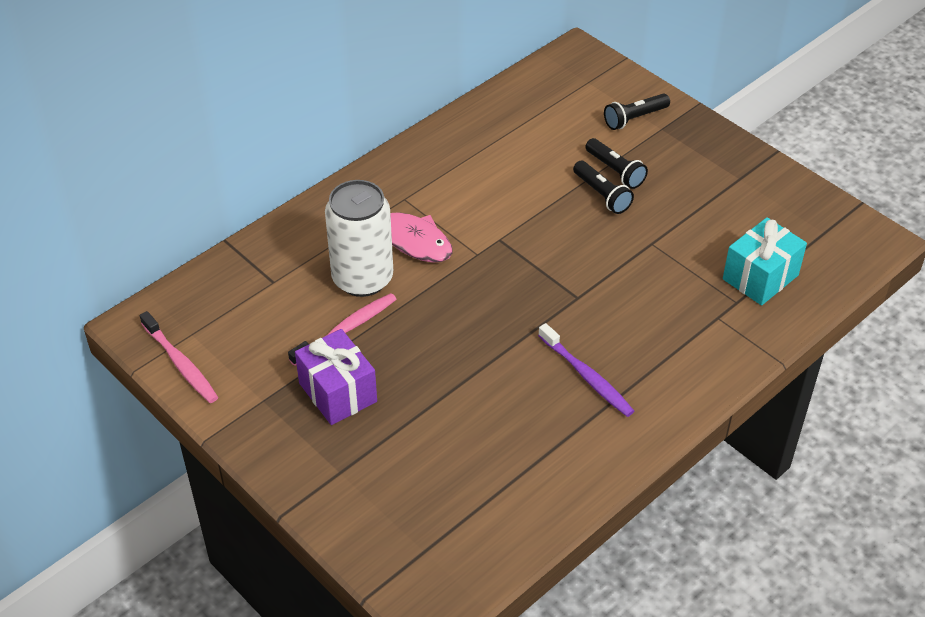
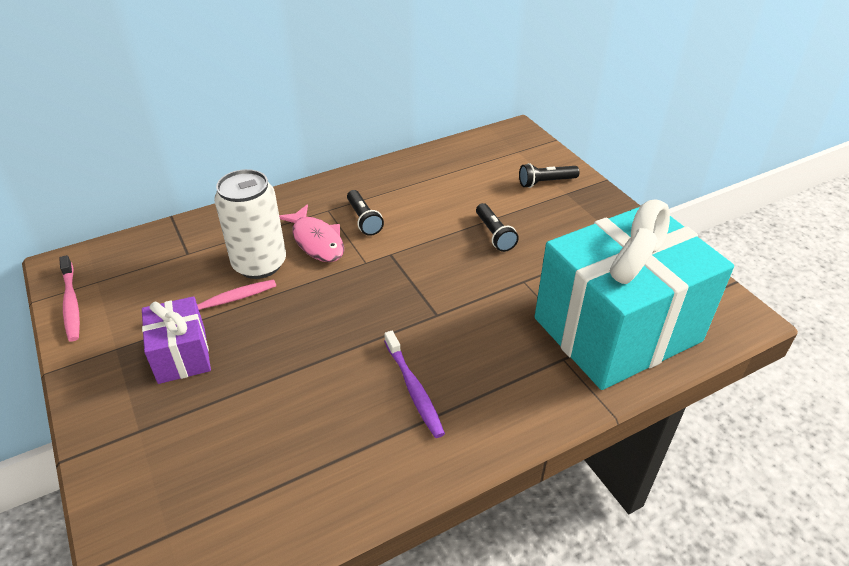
camera: 15 degrees right, 5 degrees down
black flashlight [585,138,648,189] -> black flashlight moved to [347,190,384,236]
turquoise gift [723,217,807,305] -> turquoise gift [535,199,734,390], size x2.20

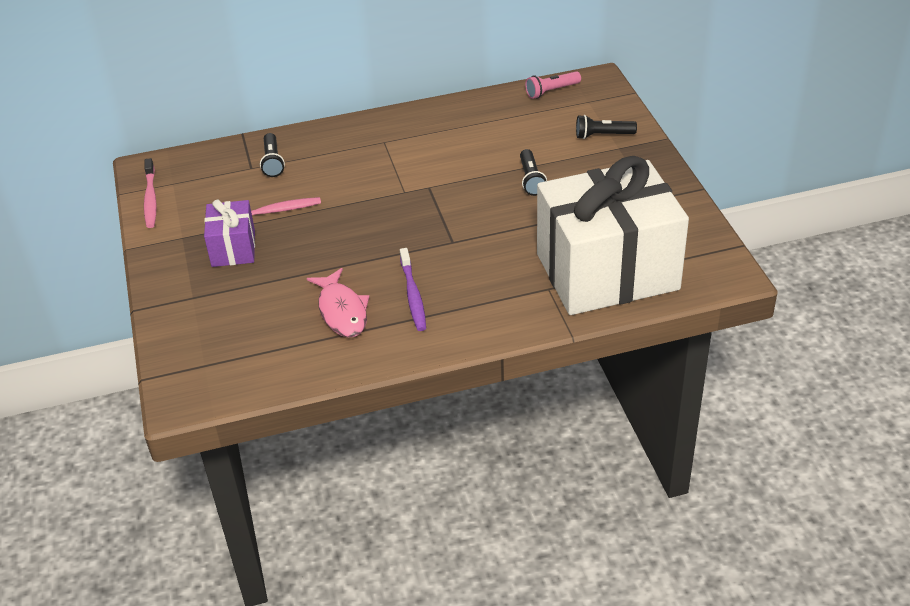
camera: 15 degrees right, 0 degrees up
white can [214,169,286,279] -> none
pink fish [279,204,344,262] -> pink fish moved to [307,268,369,337]
black flashlight [347,190,384,236] -> black flashlight moved to [260,133,285,177]
turquoise gift [535,199,734,390] -> white gift [537,156,689,315]
none -> pink flashlight [525,71,581,99]

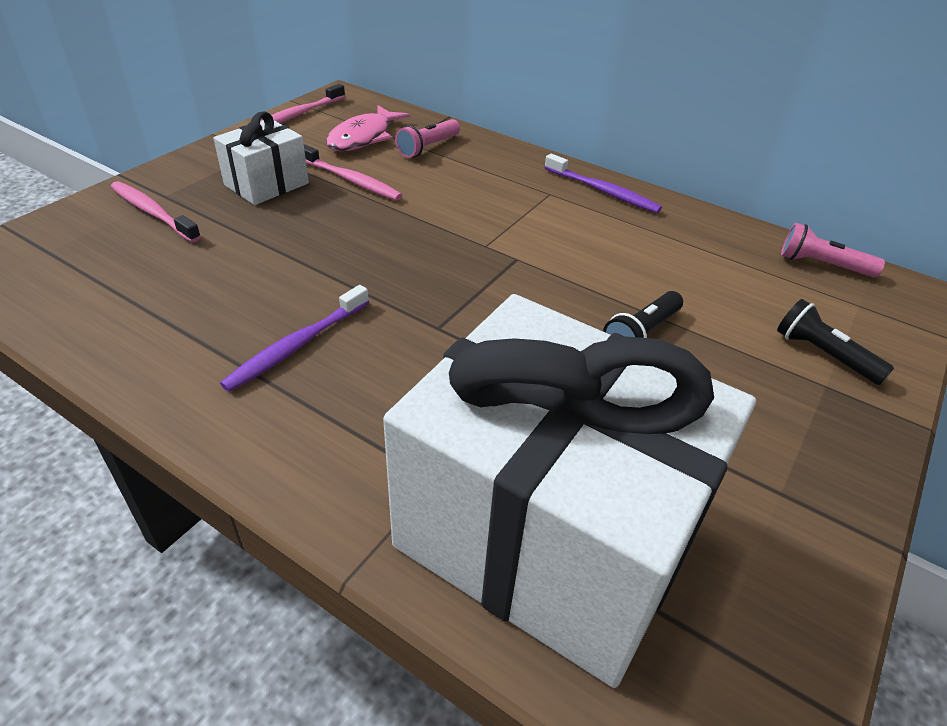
camera: 45 degrees right, 0 degrees up
purple gift [204,199,255,267] -> white gift [213,111,309,205]
black flashlight [260,133,285,177] -> pink flashlight [395,119,460,158]
pink fish [307,268,369,337] -> pink fish moved to [326,105,410,151]
none -> pink toothbrush [111,181,201,242]
none -> purple toothbrush [545,154,662,213]

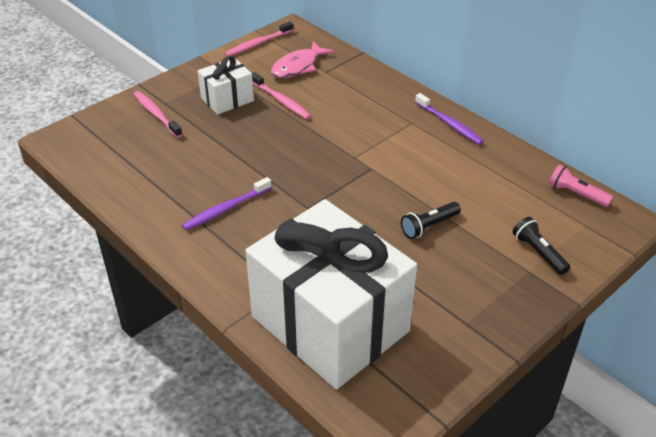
camera: 15 degrees right, 0 degrees up
pink flashlight [395,119,460,158] -> none

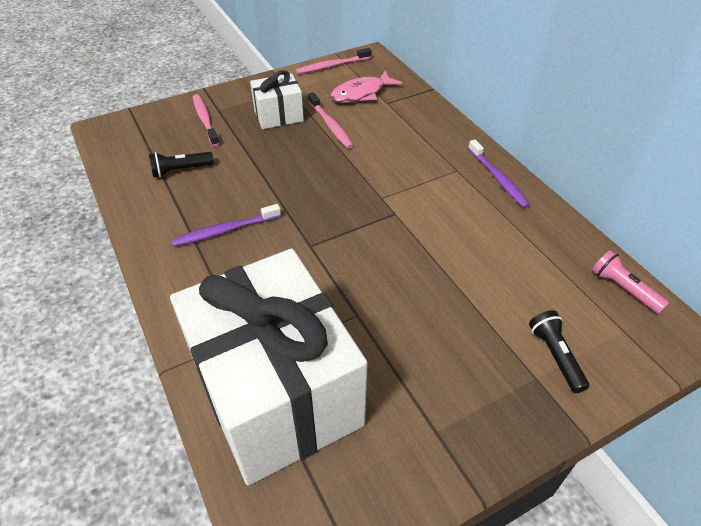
camera: 15 degrees right, 5 degrees up
black flashlight [401,202,461,239] -> black flashlight moved to [149,152,214,177]

